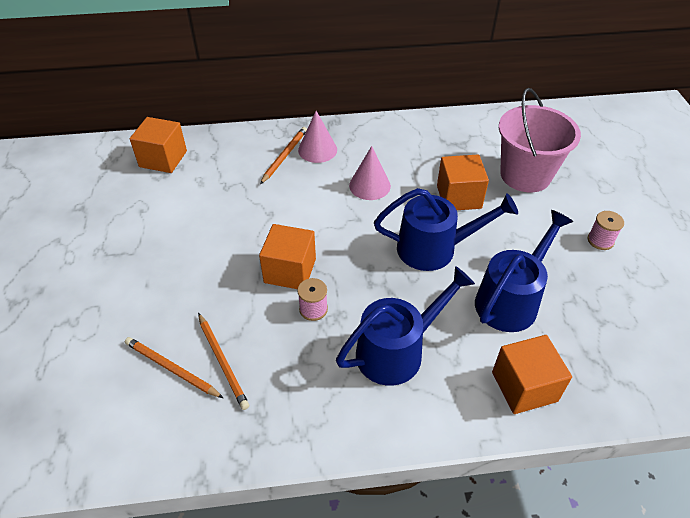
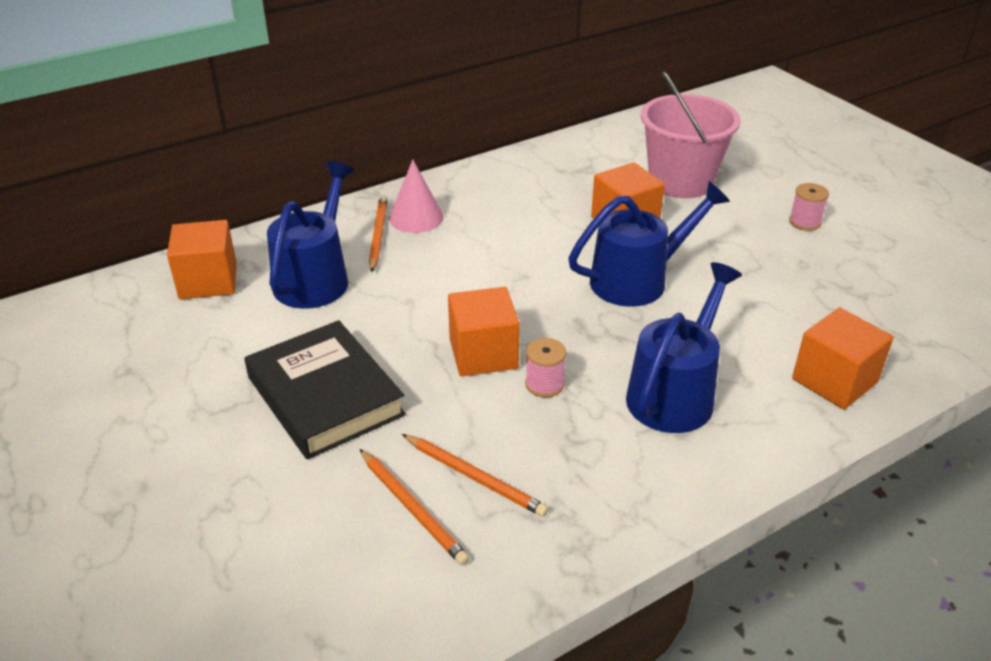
camera: 25 degrees left, 10 degrees down
orange pencil [125,337,223,398] -> orange pencil turned 135 degrees counterclockwise [360,449,470,565]
pink cone [349,146,391,200] -> none
blue watering can [475,210,573,332] -> blue watering can moved to [267,161,354,309]
none -> black book [244,320,406,460]

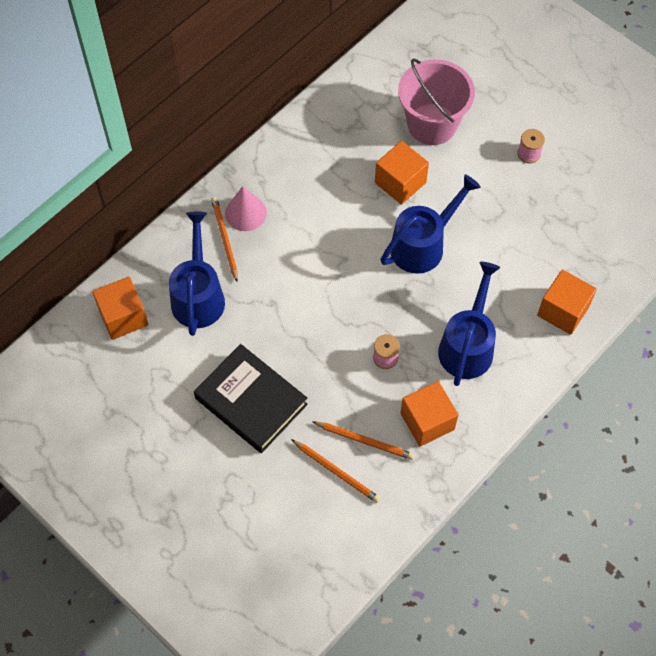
camera: 15 degrees left, 25 degrees up
orange cube [448,287,520,376] -> orange cube moved to [401,381,458,446]

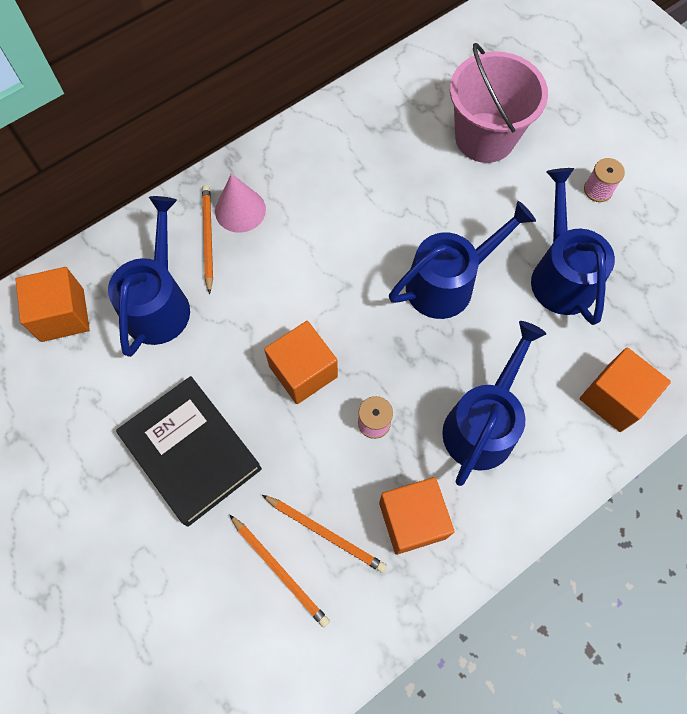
camera: 10 degrees right, 5 degrees up
orange cube [375,141,429,205] -> orange cube moved to [264,321,338,404]
none -> blue watering can [531,168,615,325]

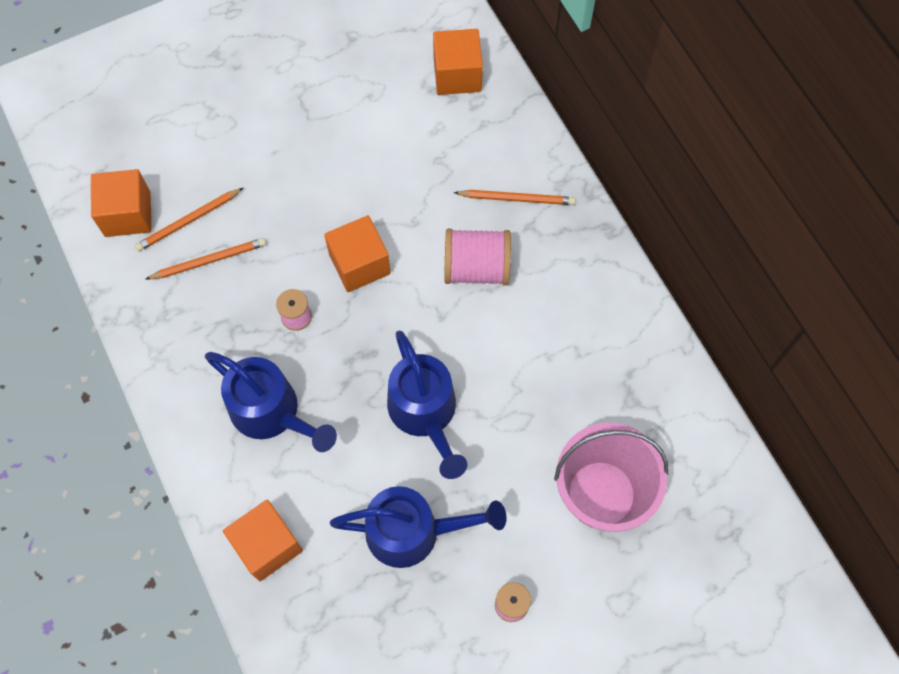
camera: 100 degrees right, 0 degrees up
blue watering can [108,196,190,357] -> none
black book [116,376,262,527] -> none
pink cone [215,174,266,233] -> none
orange pencil [262,495,387,573] -> orange pencil turned 150 degrees counterclockwise [146,238,266,279]
orange cube [379,477,455,555] -> orange cube moved to [91,169,151,237]
none -> pink spool [444,228,511,286]

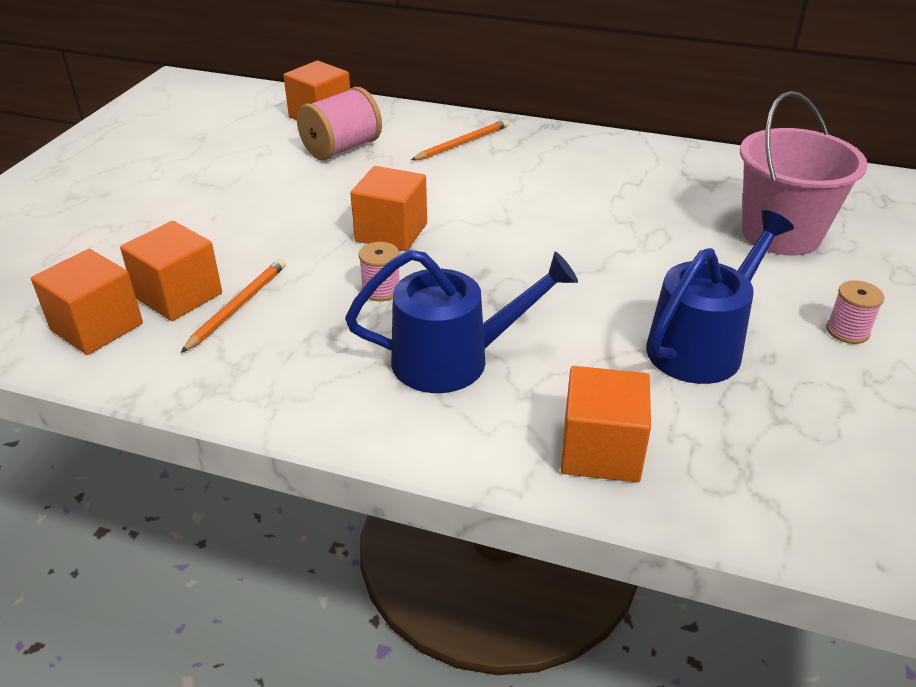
camera: 45 degrees left, 30 degrees down
orange pencil [135,188,243,252] -> orange cube [120,221,222,321]
blue watering can [387,331,467,479] -> none
pink spool [444,228,511,286] -> pink spool moved to [297,87,382,161]

